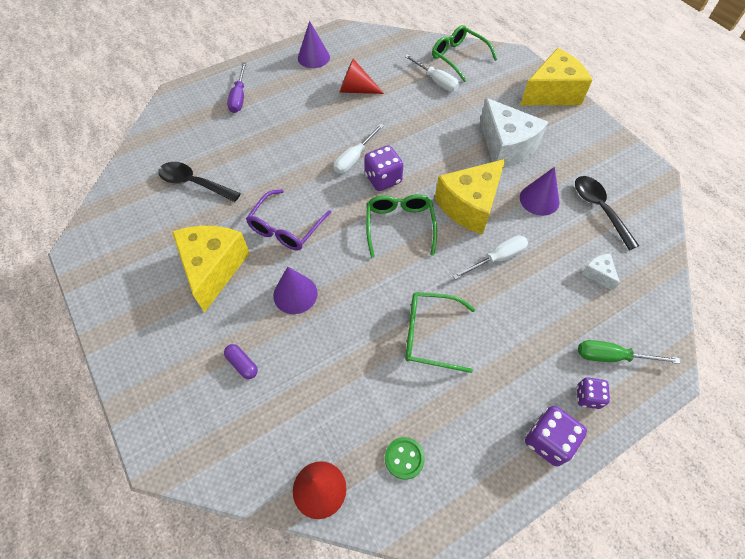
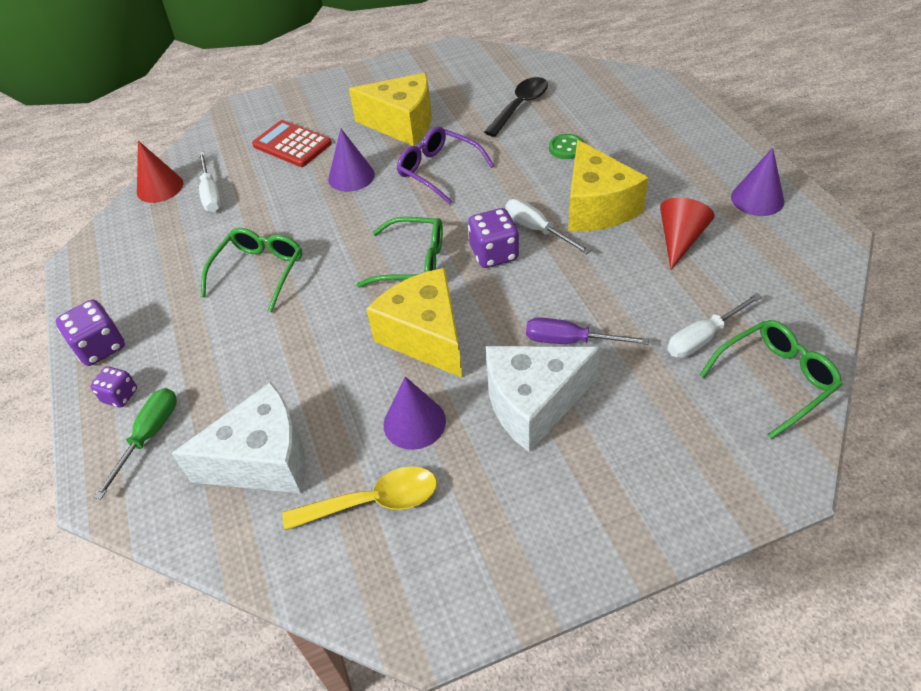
camera: 105 degrees right, 10 degrees down
purple capsule [224,344,258,379] -> red calculator [252,120,332,167]
purple screwdriver [227,62,246,113] -> purple screwdriver moved to [526,317,649,345]
green button [385,437,425,480] -> green button moved to [549,134,584,159]
white screwdriver [452,235,528,280] -> white screwdriver moved to [198,152,222,212]
yellow cheese [520,48,592,105] -> yellow cheese moved to [568,140,648,231]
black spoon [575,176,639,250] -> yellow spoon [282,466,437,530]
white cheese [582,253,620,291] -> white cheese [171,382,305,493], size x2.28

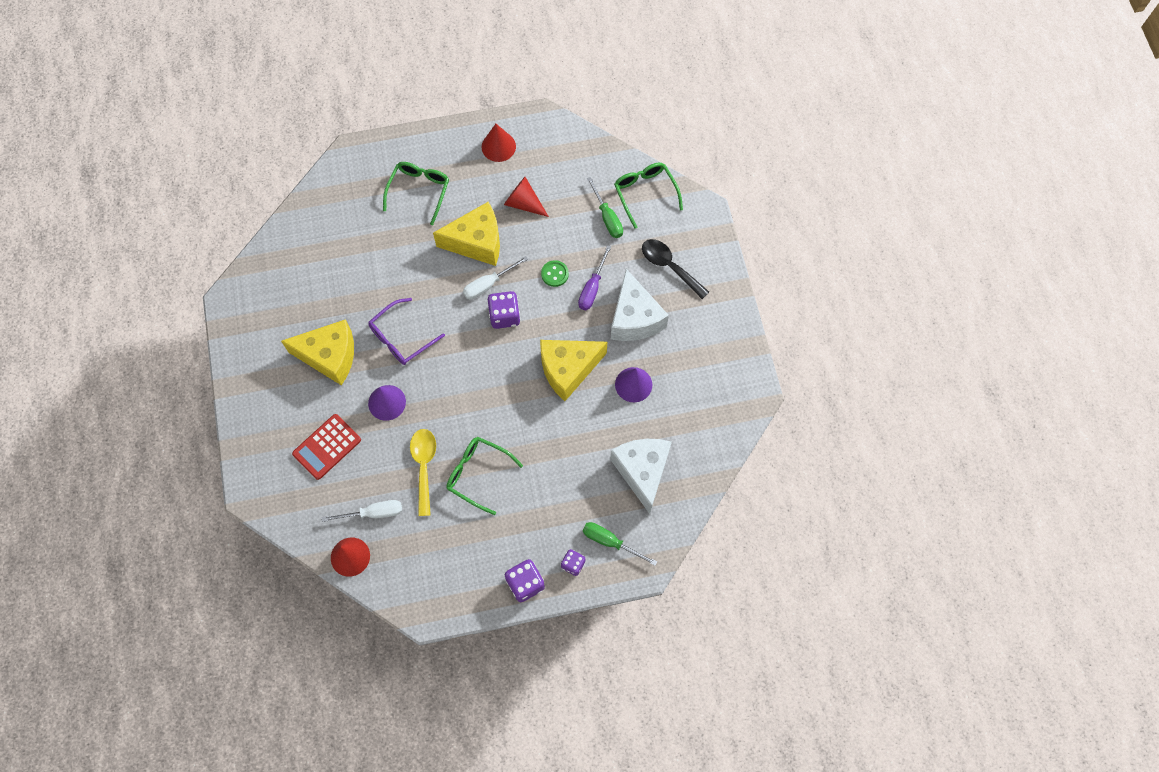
camera: 85 degrees left, 20 degrees up
yellow spoon [282,466,437,530] -> yellow spoon moved to [410,429,436,516]
yellow cheese [349,73,432,146] -> yellow cheese turned 75 degrees clockwise [281,319,354,386]
green glasses [357,217,443,287] -> green glasses moved to [383,162,449,225]
black spoon [484,77,548,137] -> black spoon moved to [642,239,709,299]
green button [549,134,584,159] -> green button moved to [541,260,569,287]
white screwdriver [668,293,762,358] -> green screwdriver [587,177,623,238]
purple cone [731,148,784,216] -> red cone [482,124,516,162]

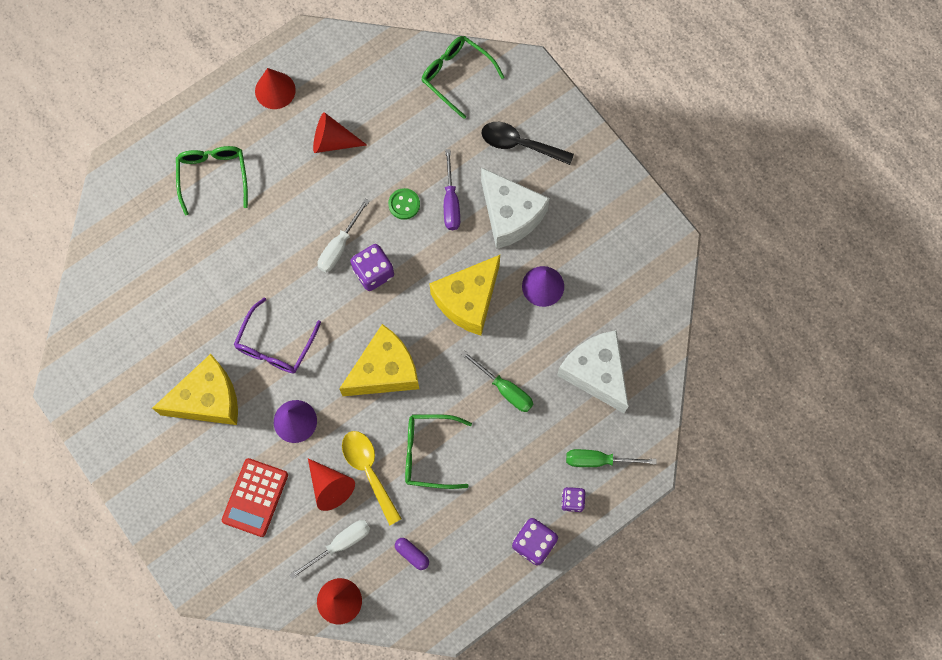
camera: 25 degrees left, 5 degrees up
yellow cheese [433,202,500,266] -> yellow cheese moved to [339,324,419,396]
green screwdriver [587,177,623,238] -> green screwdriver moved to [461,350,533,412]
none -> red cone [308,458,355,511]
none -> purple capsule [395,538,429,570]

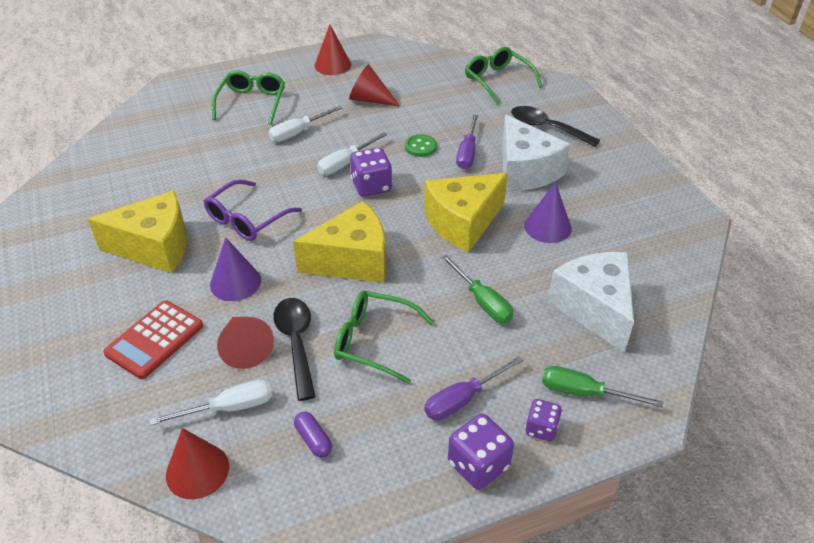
camera: 15 degrees right, 30 degrees down
yellow spoon [342,431,402,525] -> black spoon [274,298,316,401]
none -> white screwdriver [268,105,342,142]
none -> purple screwdriver [424,356,524,420]

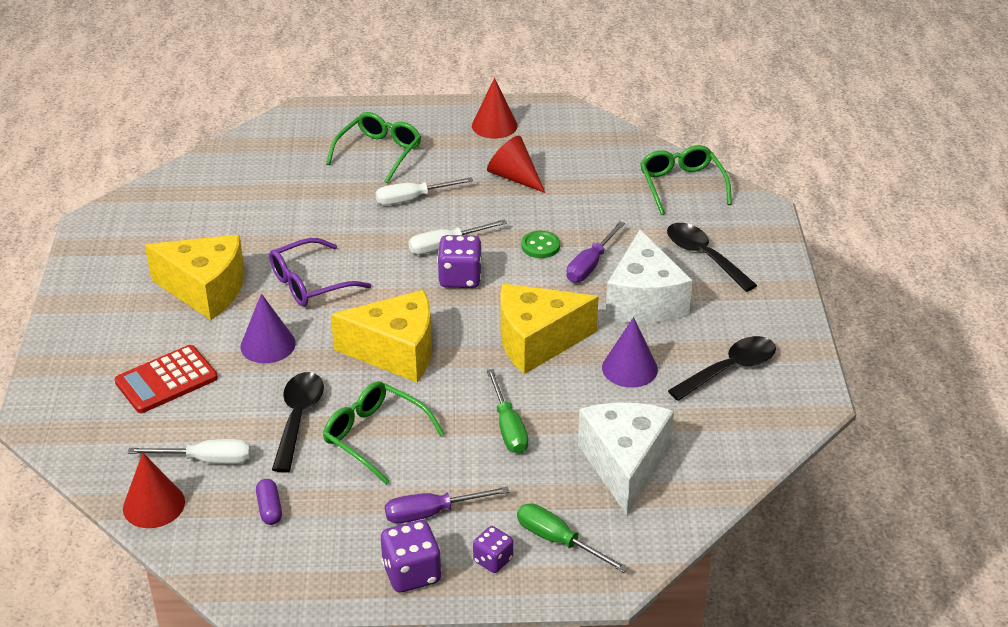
camera: 20 degrees right, 5 degrees down
red cone [217,317,274,369] -> none
none -> black spoon [668,336,776,401]

